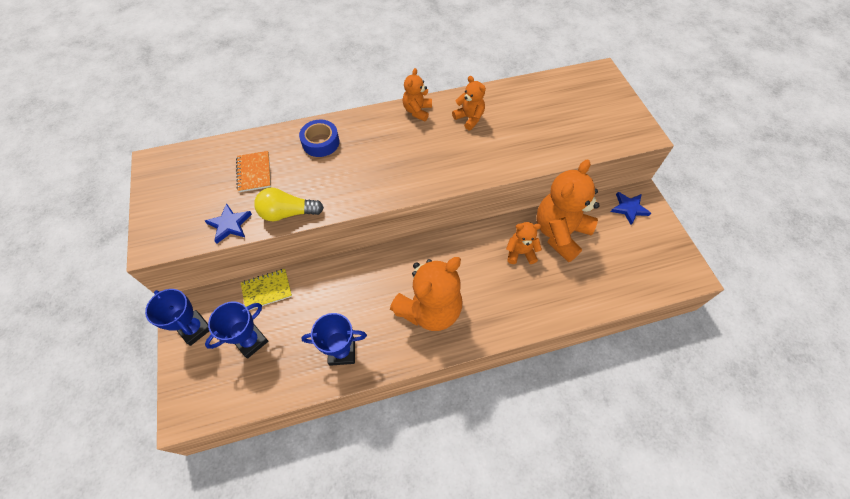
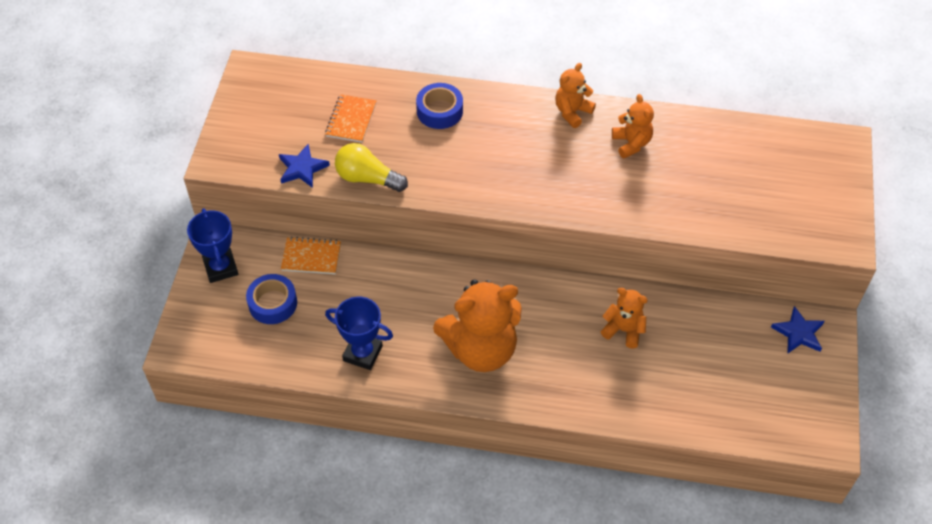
camera: 25 degrees right, 5 degrees down
blue trophy [205,302,268,359] -> blue tape [246,274,297,324]
yellow notebook [241,269,292,310] -> orange notebook [281,237,341,274]
orange teddy bear [536,159,600,262] -> none

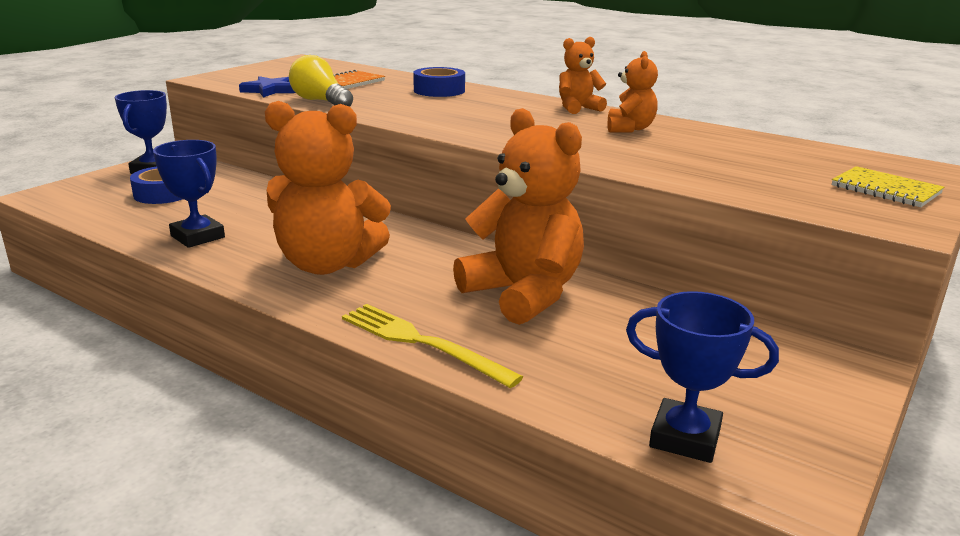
camera: 25 degrees right, 30 degrees down
orange notebook [281,237,341,274] -> none
orange teddy bear [601,288,648,349] -> orange teddy bear [453,108,584,325], size x1.96
blue star [771,306,825,354] -> none
none -> yellow fork [342,304,523,388]
none -> blue trophy [626,291,779,463]
none -> yellow notebook [832,166,944,207]

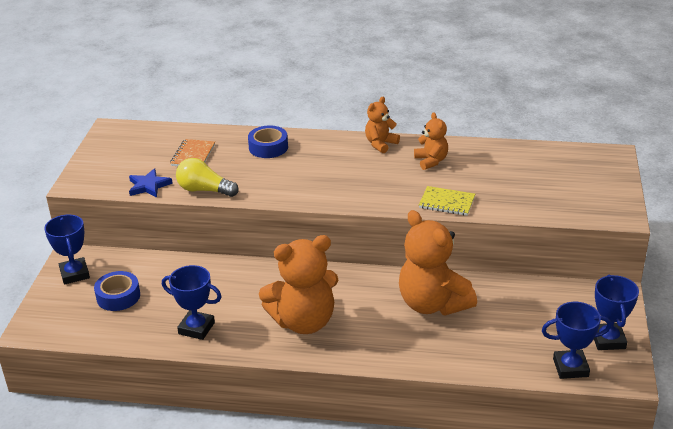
camera: 25 degrees left, 10 degrees up
yellow fork [342,304,523,388] -> none
orange teddy bear [453,108,584,325] -> orange teddy bear turned 150 degrees counterclockwise [399,210,477,315]
yellow notebook [832,166,944,207] -> yellow notebook moved to [419,186,475,216]
none -> blue trophy [594,274,639,350]

